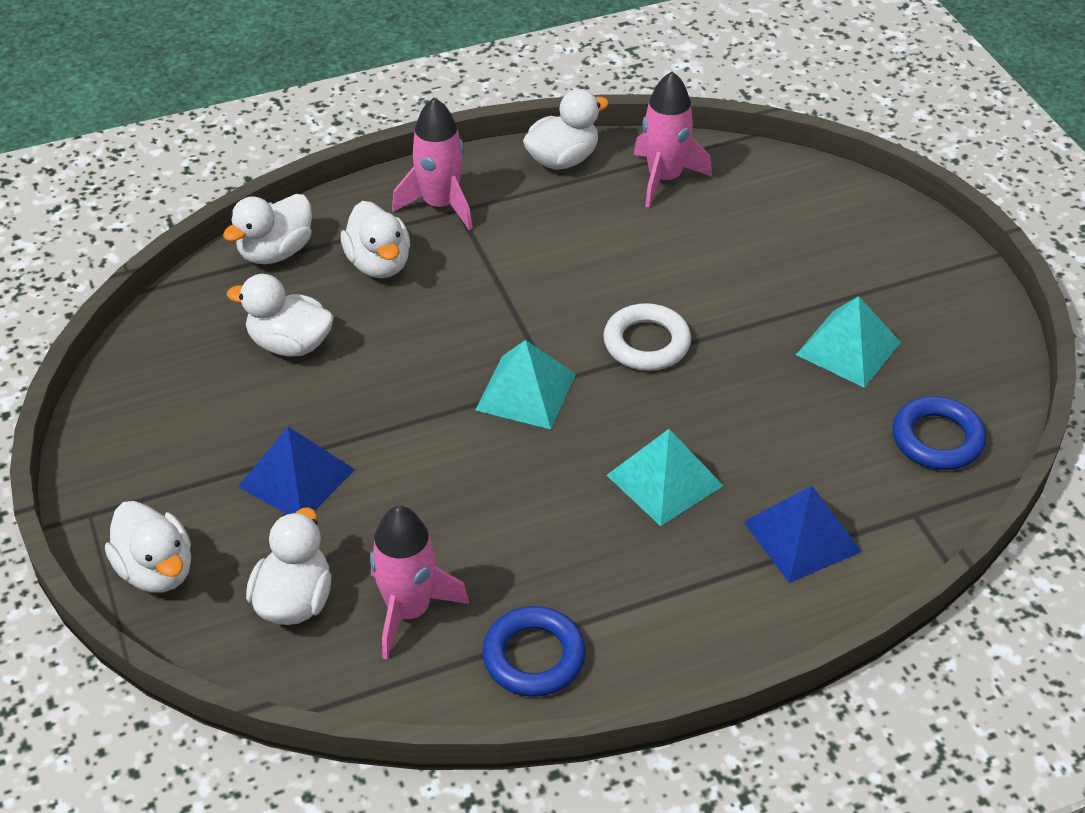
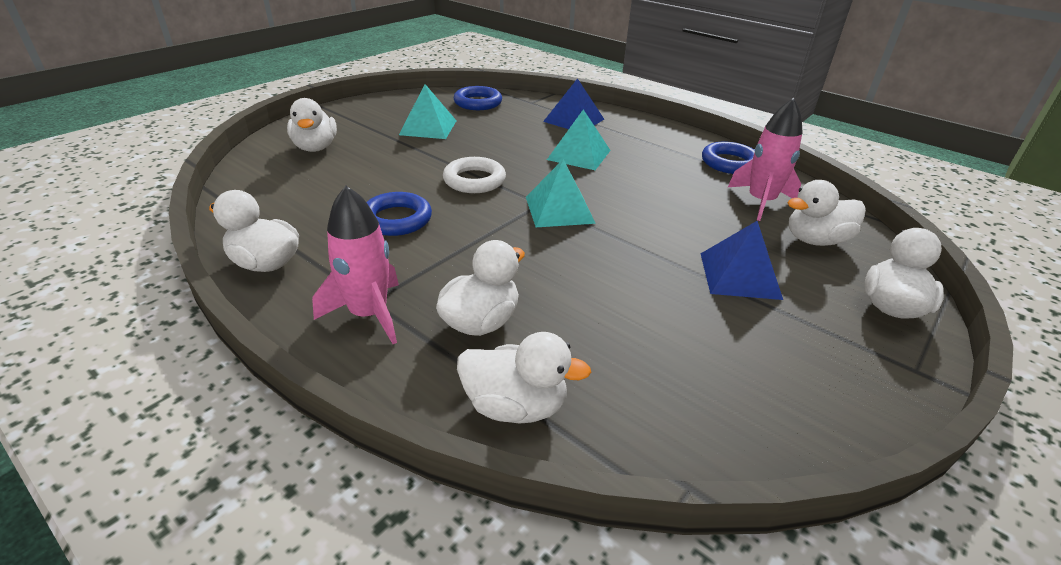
camera: 120 degrees left, 10 degrees down
white duck [227,274,334,357] -> white duck moved to [287,98,337,152]
pink rocket [634,71,712,208] -> none
none -> blue ring [367,192,432,236]

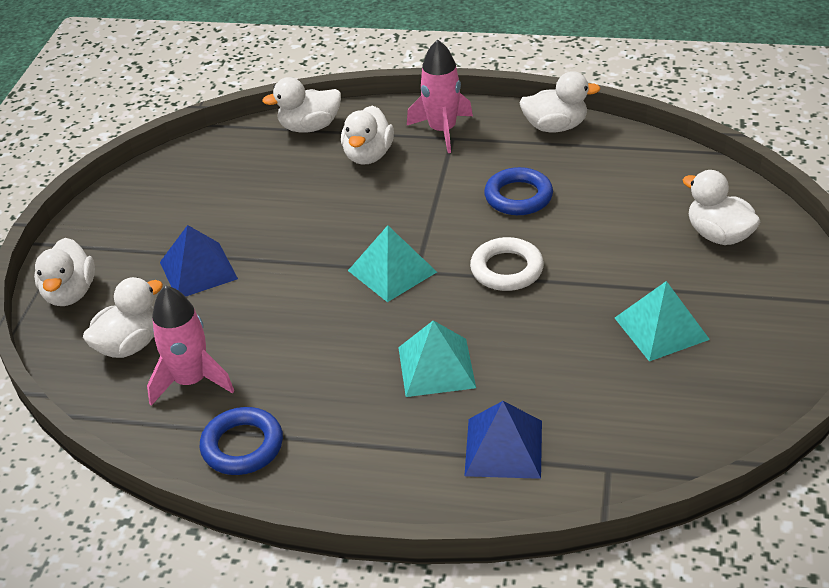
camera: 155 degrees right, 5 degrees up
blue ring [454,86,502,110] -> none

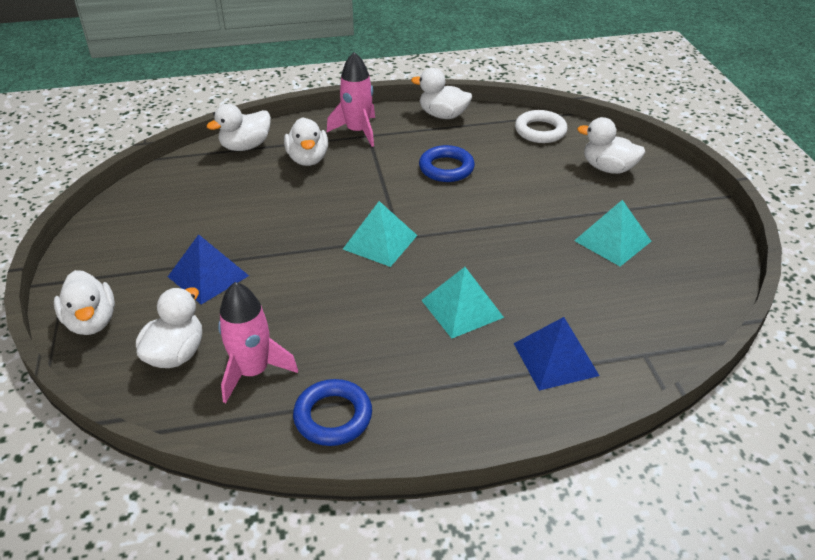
camera: 25 degrees left, 0 degrees up
white ring [470,237,544,291] -> white ring moved to [515,110,568,143]
white duck [519,71,601,132] -> white duck turned 135 degrees counterclockwise [411,68,472,119]

